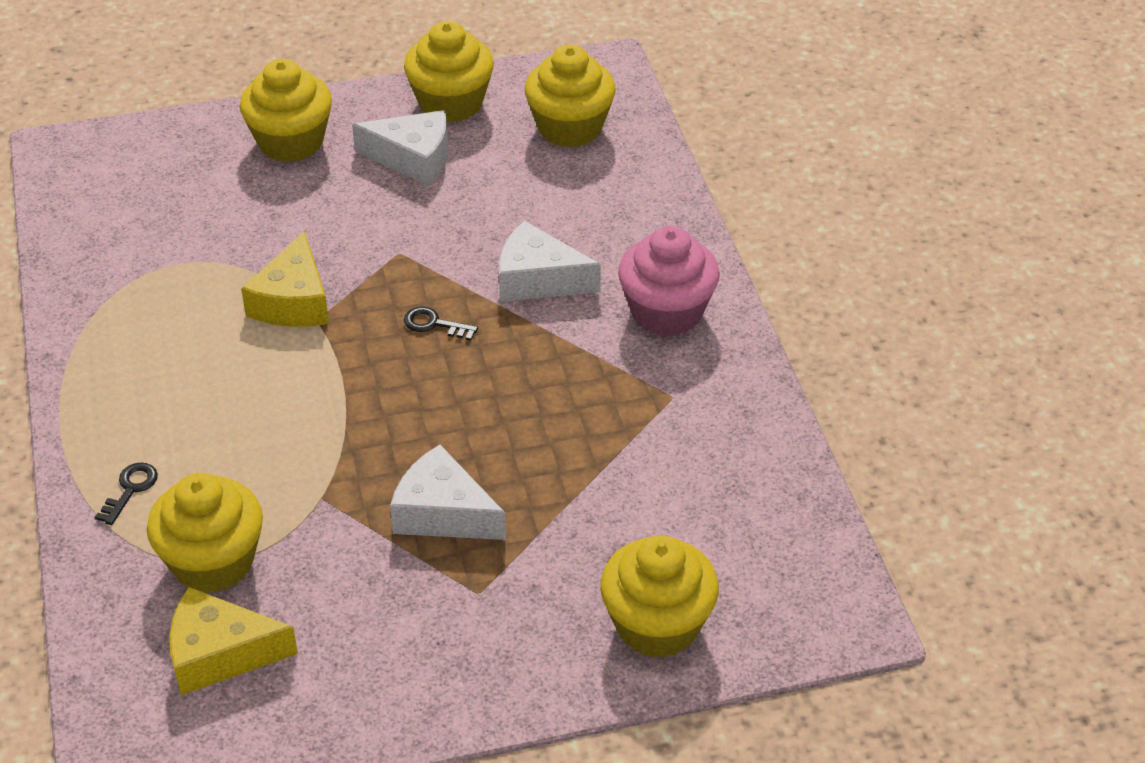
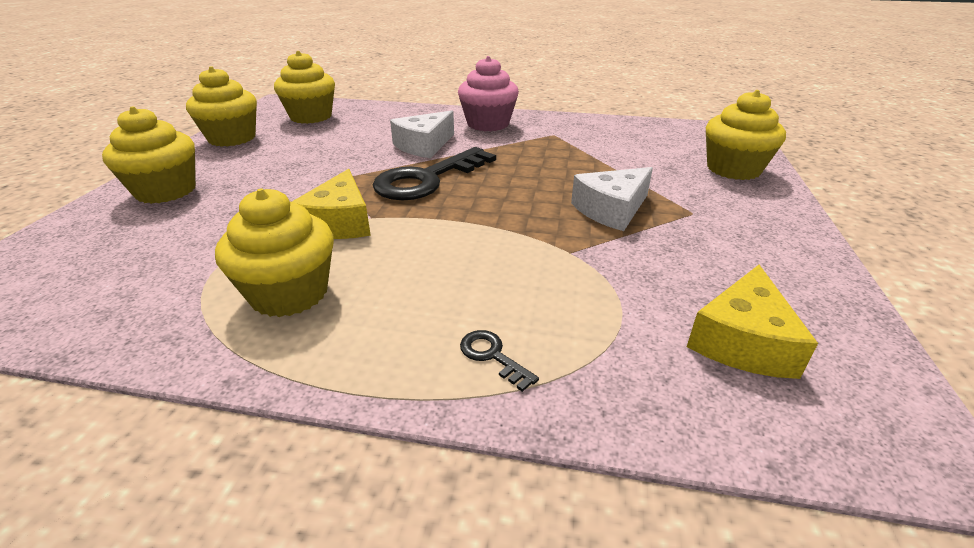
camera: 65 degrees left, 10 degrees down
yellow cupcake [147,473,263,593] -> yellow cupcake moved to [215,188,334,317]
yellow cheese [241,231,329,327] -> yellow cheese turned 60 degrees clockwise [292,169,371,239]
white cheese [352,110,448,186] -> none
black key [404,306,478,341] -> black key [373,147,496,200], size x2.47

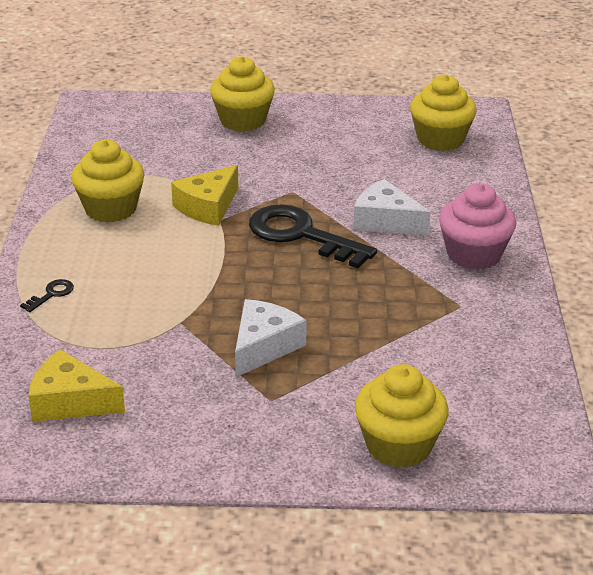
camera: 80 degrees right, 0 degrees up
yellow cupcake [186,66,257,147] -> none
yellow cheese [292,169,371,239] -> yellow cheese turned 45 degrees counterclockwise [171,165,238,226]
white cheese [571,167,653,231] -> white cheese turned 75 degrees clockwise [235,299,307,377]

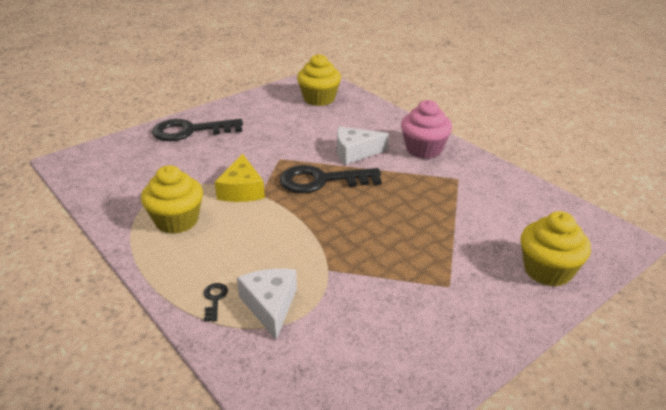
camera: 40 degrees left, 0 degrees up
yellow cheese [28,349,125,422] -> none
yellow cupcake [210,56,275,131] -> black key [152,119,243,141]
white cheese [235,299,307,377] -> white cheese moved to [237,268,297,340]

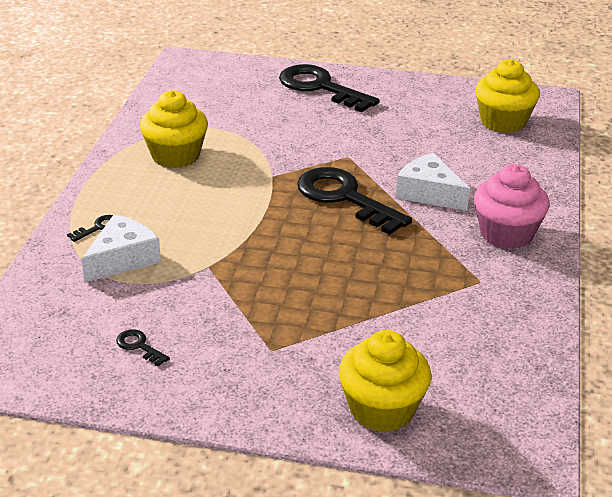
camera: 50 degrees right, 0 degrees up
yellow cheese [215,154,265,202] -> none
none -> black key [116,329,170,366]

